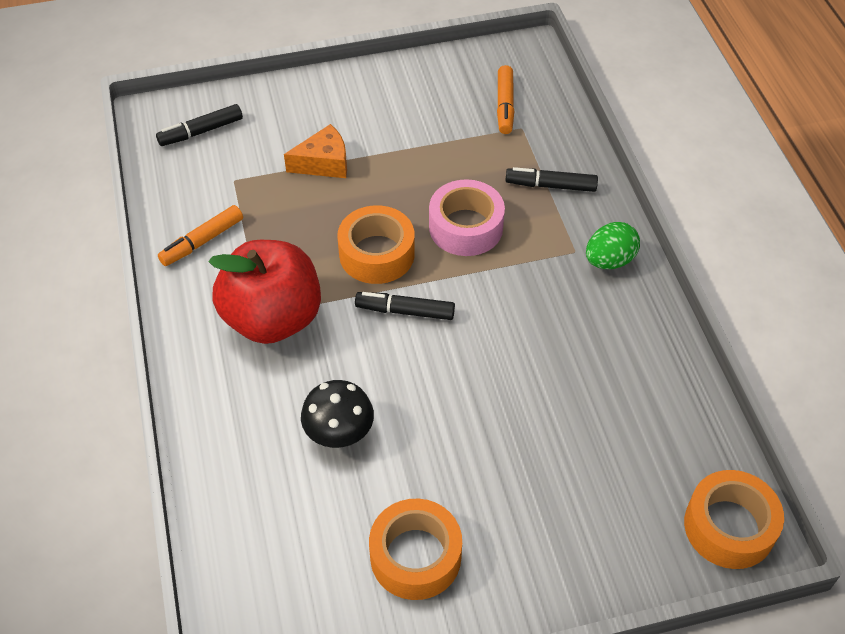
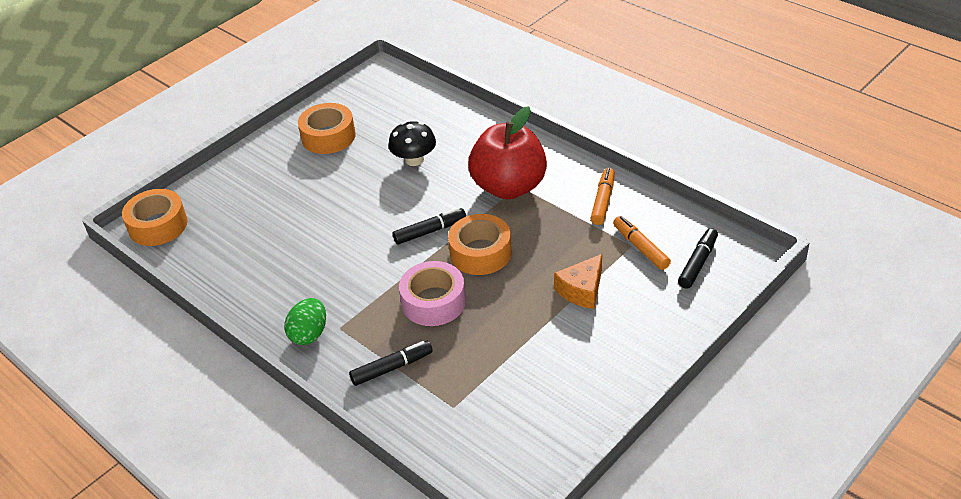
camera: 150 degrees right, 10 degrees down
orange marker [497,65,514,134] -> orange marker moved to [613,216,671,270]

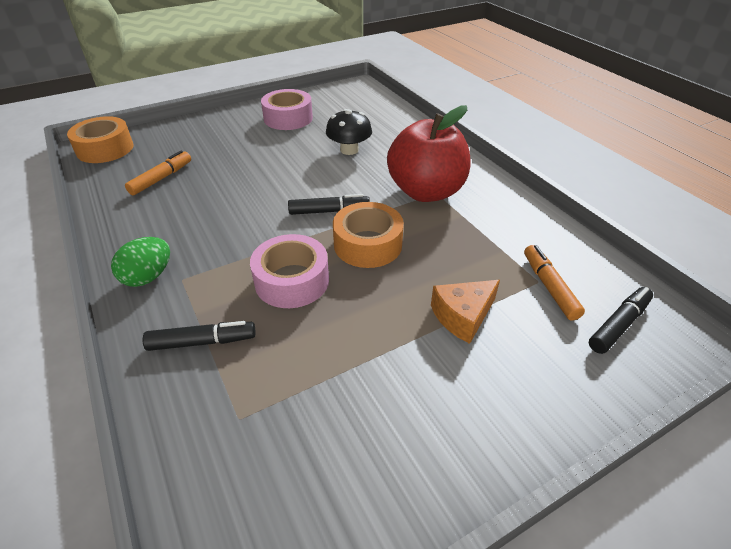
camera: 15 degrees right, 0 degrees up
orange tape [298,103,356,154] -> pink tape [261,89,313,130]
orange marker [590,168,615,225] -> orange marker moved to [125,150,191,195]

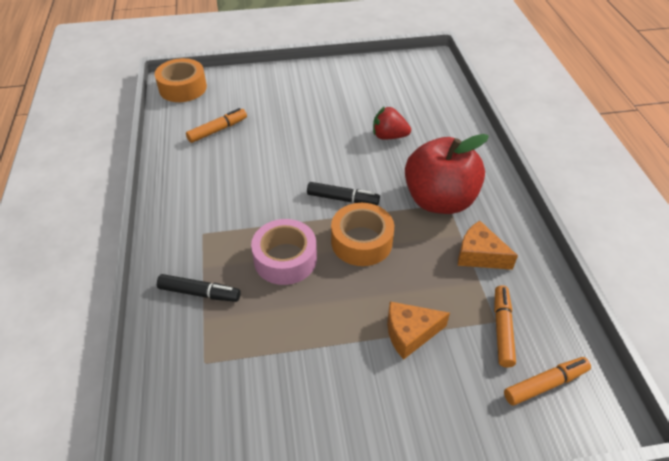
camera: 20 degrees right, 5 degrees up
green egg [111,237,170,287] -> none
pink tape [261,89,313,130] -> none
black mushroom [326,109,372,155] -> red strawberry [373,106,411,140]
black marker [589,287,653,354] -> orange marker [504,357,591,406]
none -> orange cheese [458,221,518,270]

